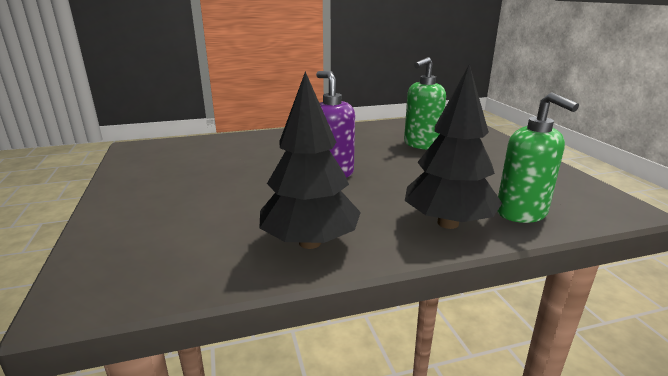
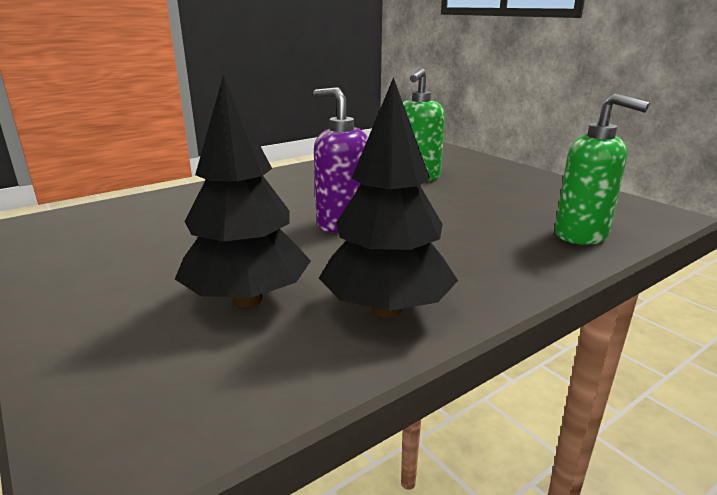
camera: 20 degrees left, 0 degrees up
black tree [405,64,502,229] -> black tree moved to [175,74,311,307]

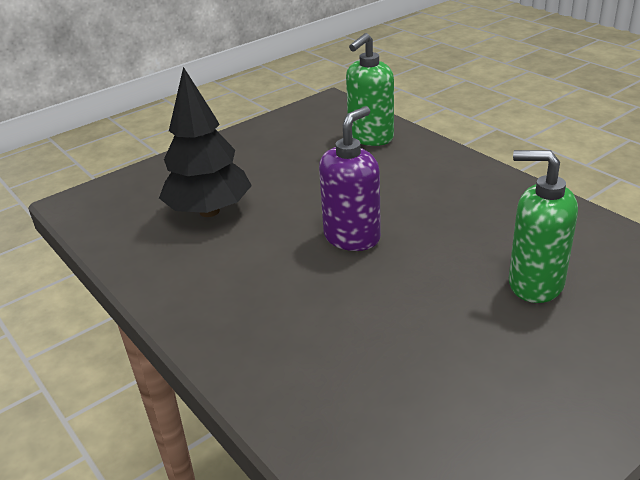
camera: 90 degrees right, 10 degrees up
black tree [319,77,458,318] -> none
green soap dispenser [555,93,650,245] -> green soap dispenser moved to [346,33,394,146]

